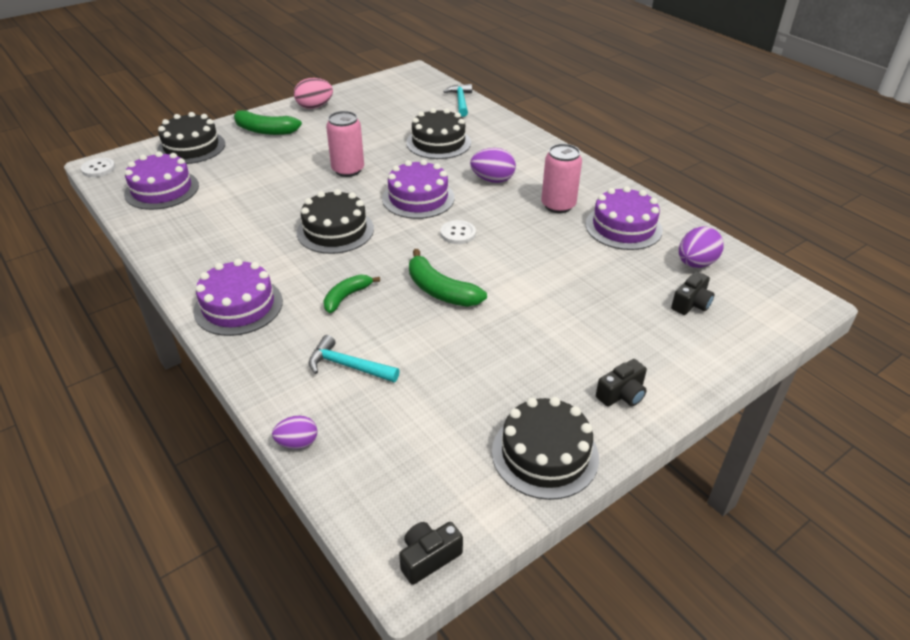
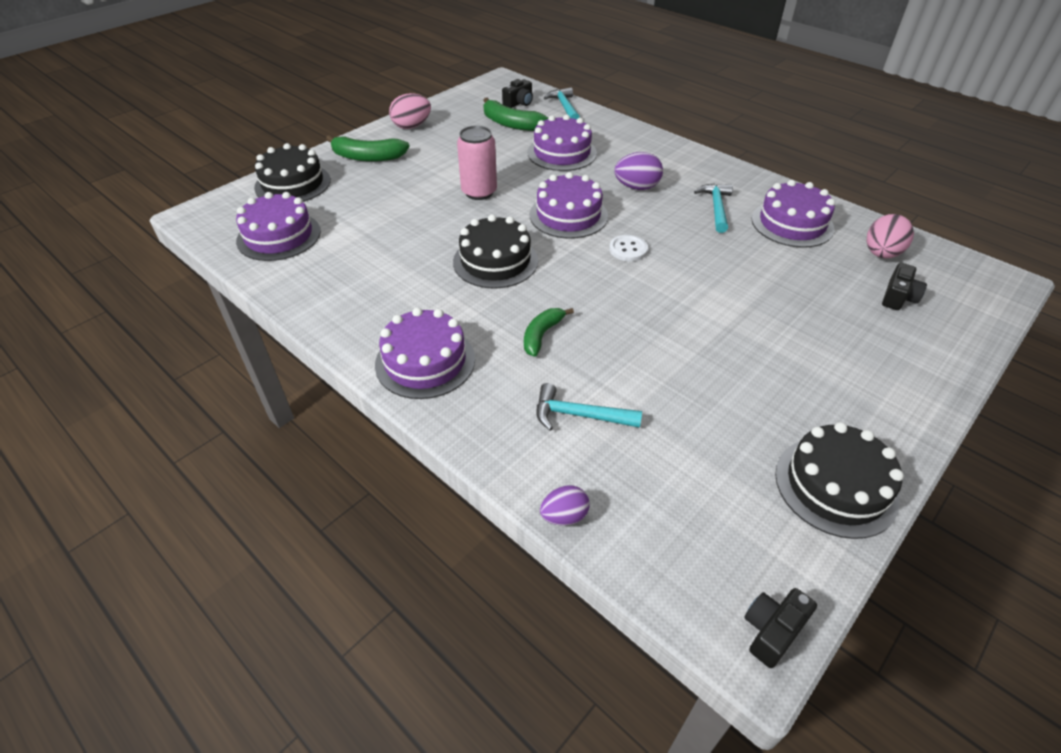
camera: 10 degrees left, 5 degrees up
white button [81,158,115,177] -> none
black cake [406,108,471,159] -> purple cake [528,115,597,171]
green banana [409,249,487,307] -> green banana moved to [483,98,548,131]
pink can [541,144,582,213] -> turquoise hammer [694,183,733,233]
black camera [596,359,647,407] -> black camera moved to [502,79,533,108]
purple egg [679,227,724,268] -> pink egg [867,214,914,258]

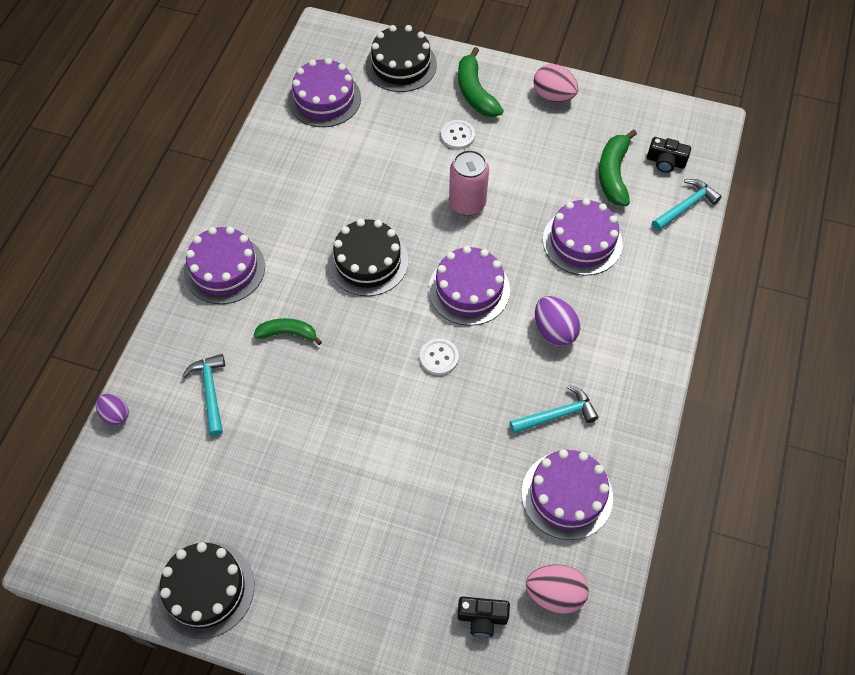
camera: 65 degrees right, 15 degrees up
black camera [744,588,817,668] -> none
none -> white button [441,120,475,149]

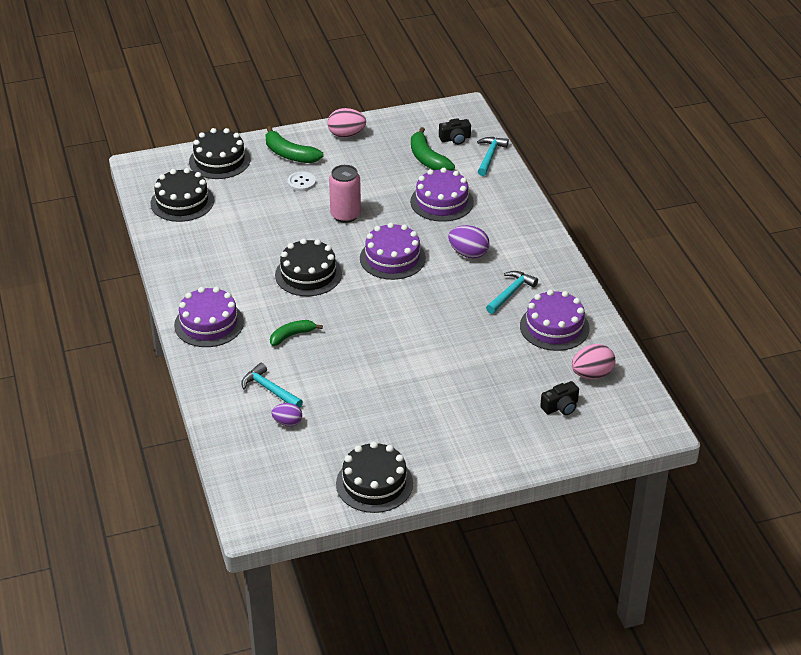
camera: 35 degrees left, 20 degrees down
purple egg [96,394,129,426] -> purple egg moved to [272,403,302,426]
purple cake [288,58,361,127] -> black cake [151,168,214,222]
white button [420,338,459,375] -> none

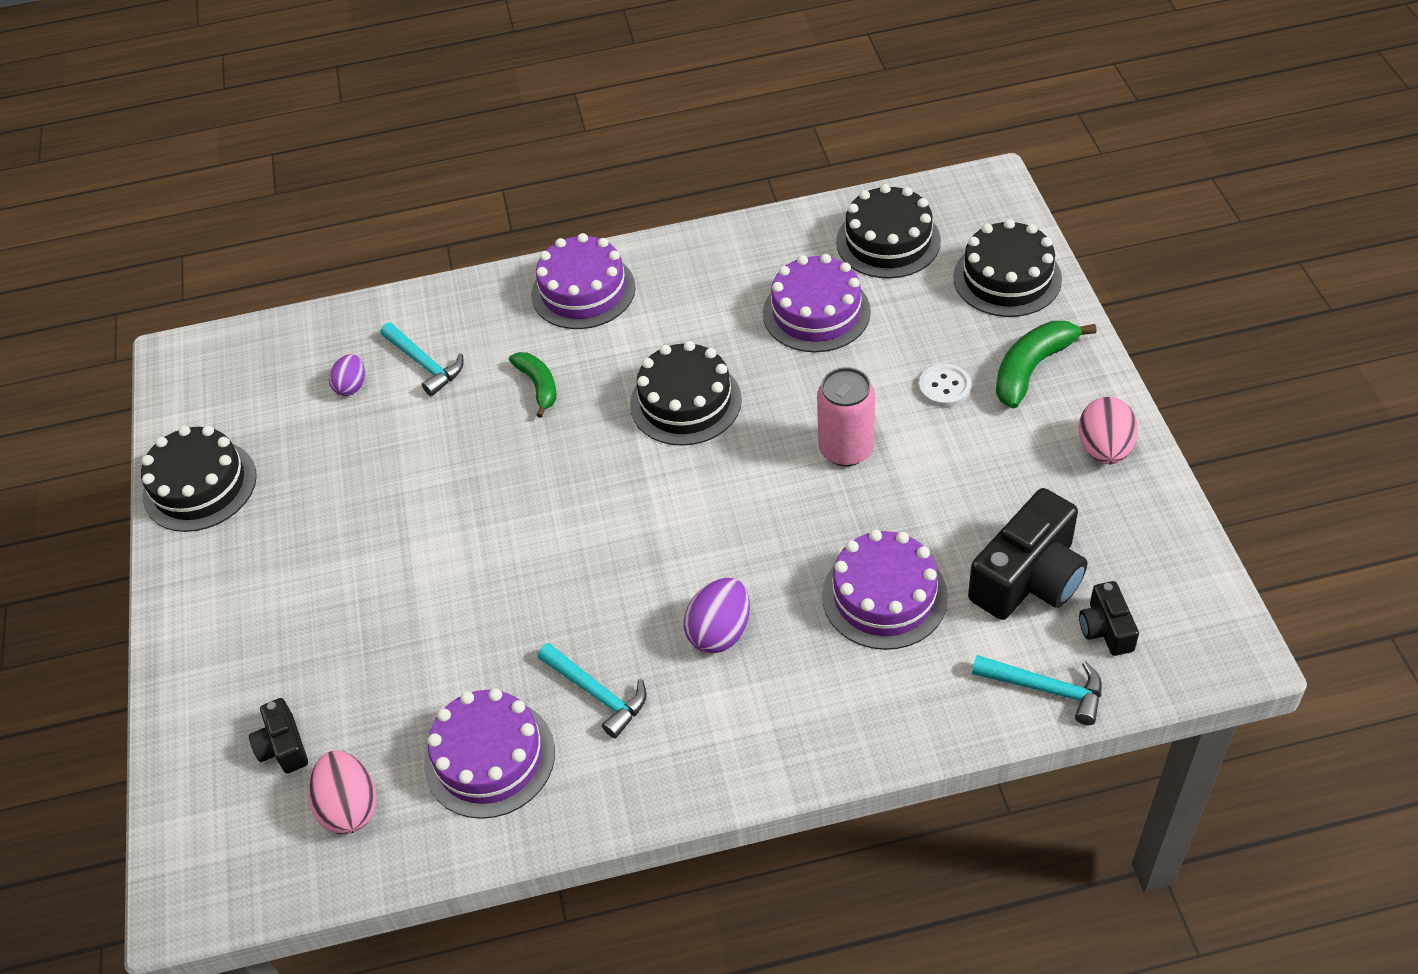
camera: 100 degrees right, 10 degrees up
turquoise hammer [241,363,303,408] -> turquoise hammer turned 90 degrees clockwise [380,323,464,396]
purple cake [360,222,426,280] -> purple cake moved to [763,254,871,352]
green banana [411,127,455,171] -> black camera [968,488,1088,620]

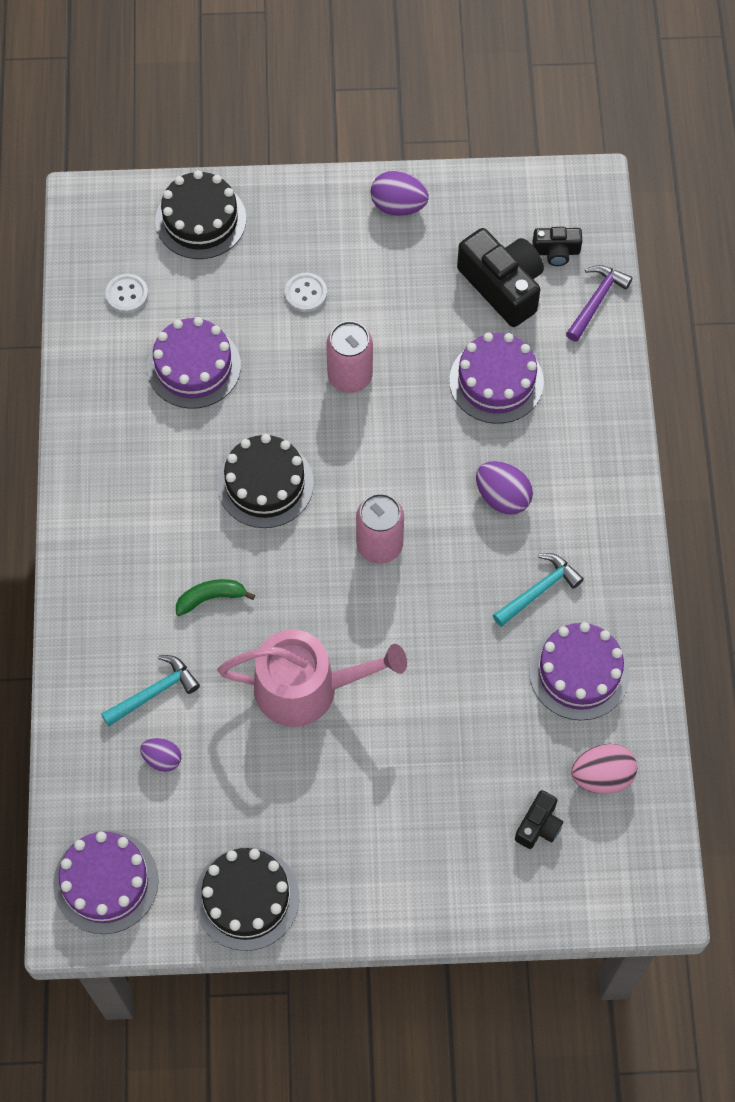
camera: 85 degrees left, 15 degrees up
black camera [249,698,308,773] -> black camera turned 45 degrees counterclockwise [515,790,563,849]
purple cake [531,233,636,329] -> purple cake moved to [53,831,159,934]
black cake [836,184,941,279] -> white button [105,274,148,313]
turquoise hammer [972,655,1102,725] -> purple hammer [566,265,632,342]
green banana [996,321,1097,408] -> none
pink egg [1079,397,1138,464] -> purple egg [371,171,429,216]
none -> pink watering can [217,629,407,727]
none -> pink can [356,493,404,564]

